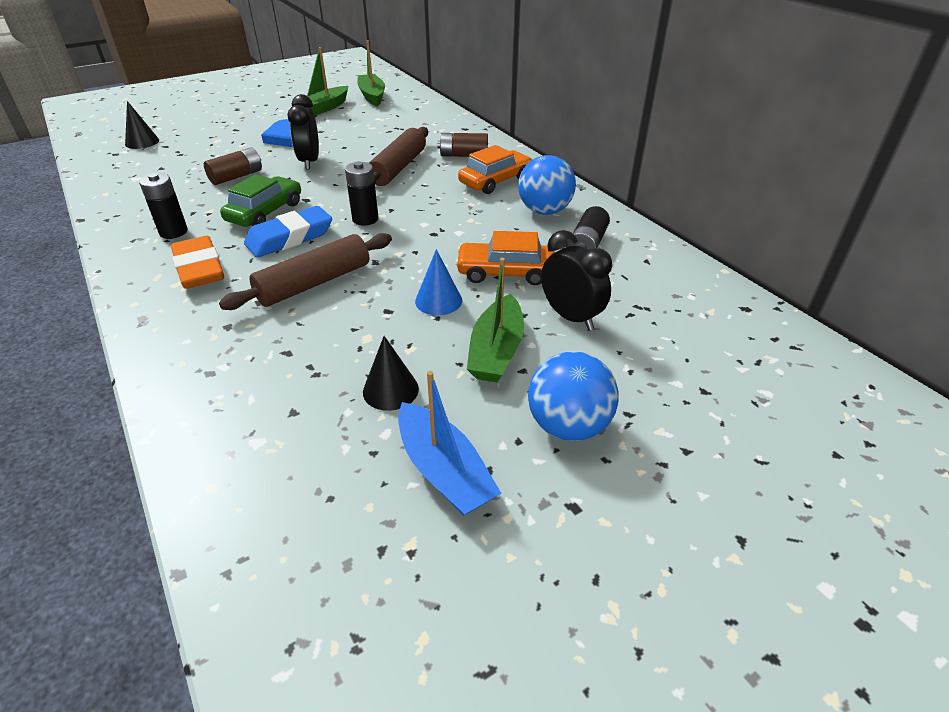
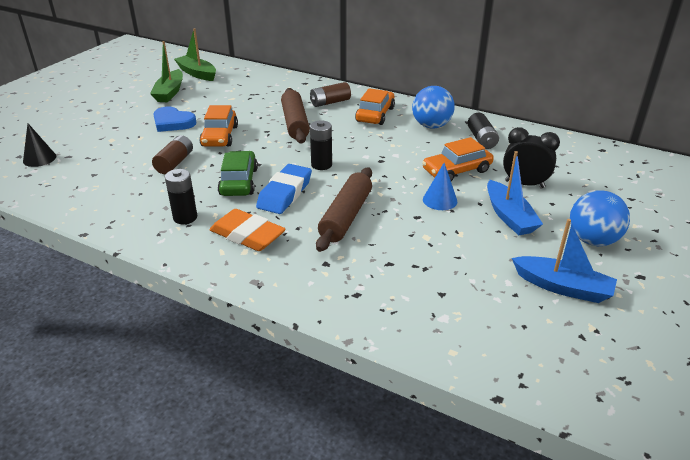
camera: 30 degrees left, 5 degrees down
black clock [288,94,319,170] -> orange car [199,105,238,147]
black cone [363,336,419,411] -> none
green boat [467,258,524,382] -> blue boat [487,151,543,235]

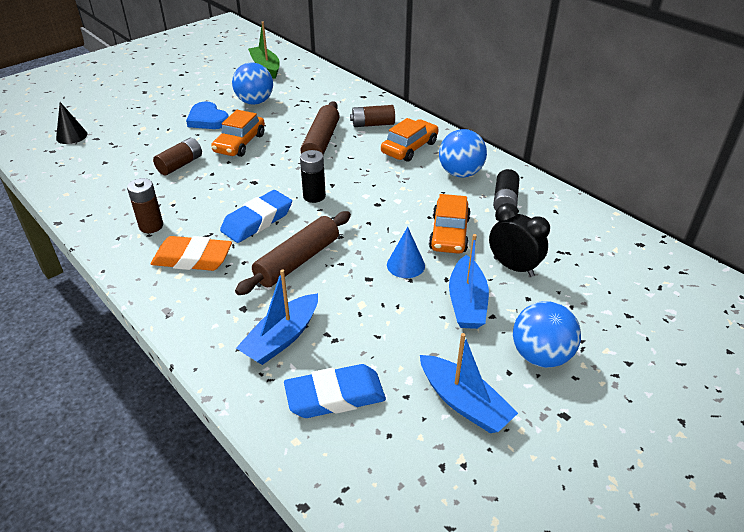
camera: 20 degrees right, 5 degrees up
green boat [150,41,183,102] -> none
black battery [165,169,197,224] -> brown battery [127,178,163,233]
orange eraser [210,209,286,251] -> orange eraser turned 45 degrees counterclockwise [151,236,232,271]
green car [218,151,258,196] -> none
orange car [422,137,494,181] -> orange car turned 75 degrees counterclockwise [429,194,471,254]
none -> blue ball [232,62,273,105]
none -> blue boat [236,269,318,365]
none -> blue eraser [284,364,386,418]

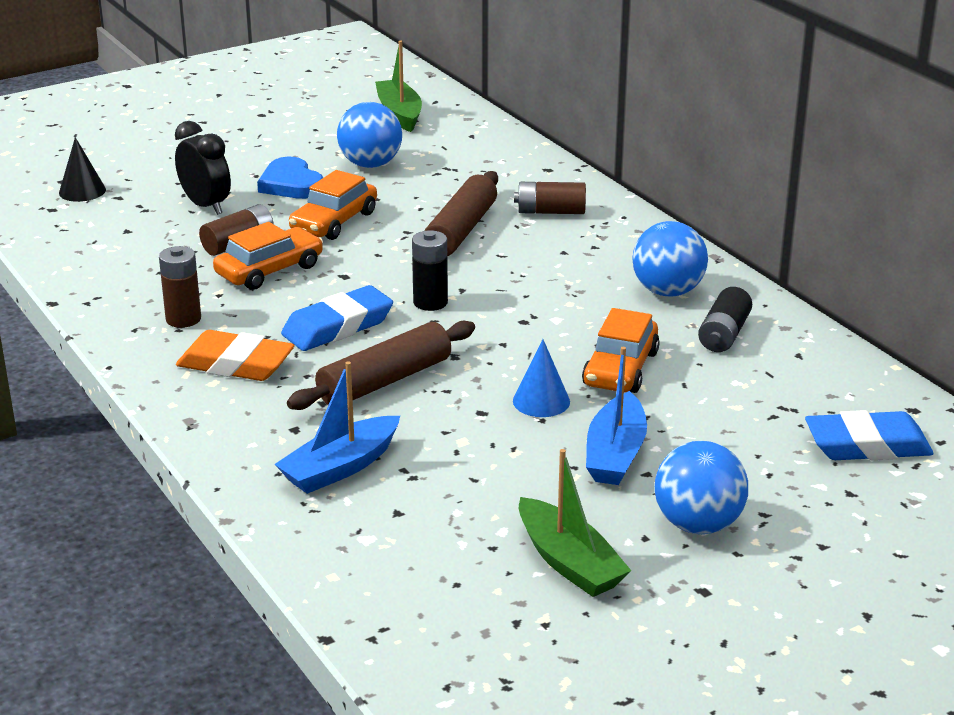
camera: 10 degrees right, 10 degrees down
blue eraser [284,364,386,418] -> blue eraser moved to [805,410,933,460]
orange car [381,118,439,162] -> orange car moved to [213,222,323,290]
blue boat [420,333,518,433] -> green boat [519,449,631,597]
black clock [489,203,550,277] -> black clock moved to [175,121,231,215]

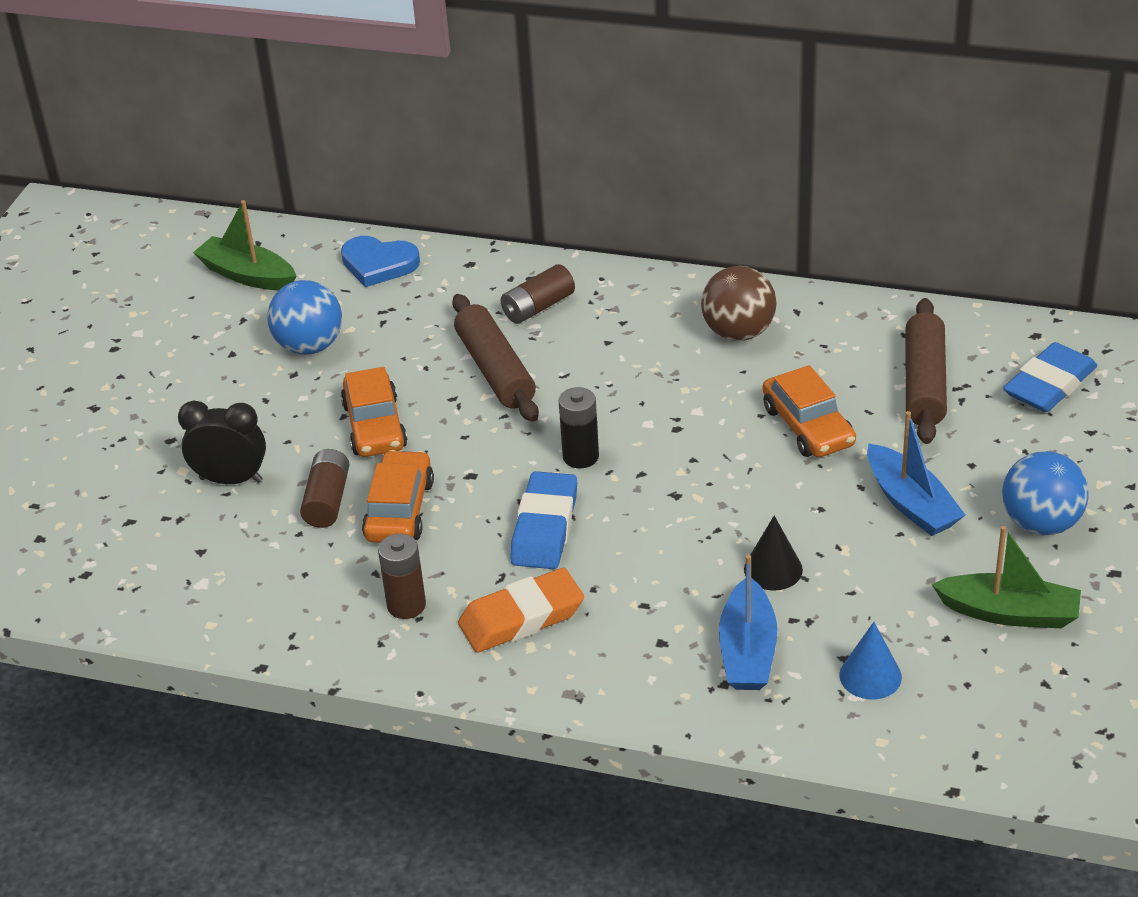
camera: 40 degrees left, 10 degrees up
black cone [59,137,106,202] -> black cone moved to [744,516,803,591]
blue heart [257,157,323,199] -> blue heart moved to [341,236,420,287]
brown rolling pin [287,321,475,410] -> brown rolling pin moved to [906,298,947,444]
blue cone [513,339,570,417] -> blue cone moved to [839,622,902,699]
blue ball [632,221,708,296] -> brown ball [701,266,777,341]
black battery [698,287,752,352] -> none

